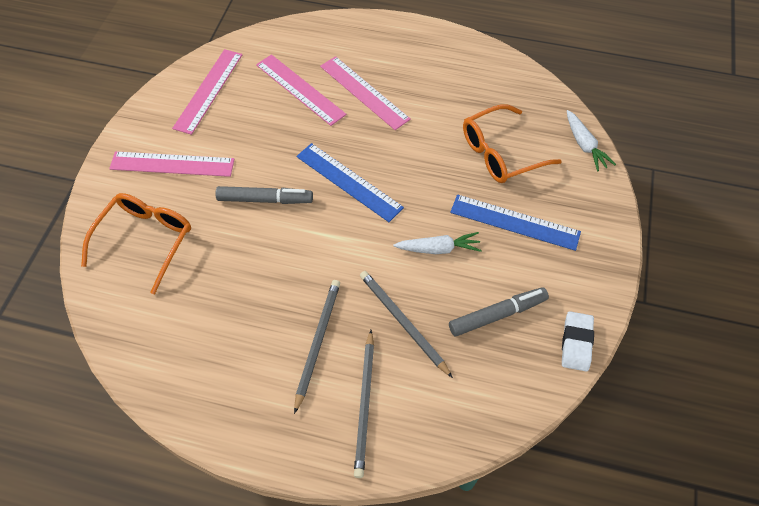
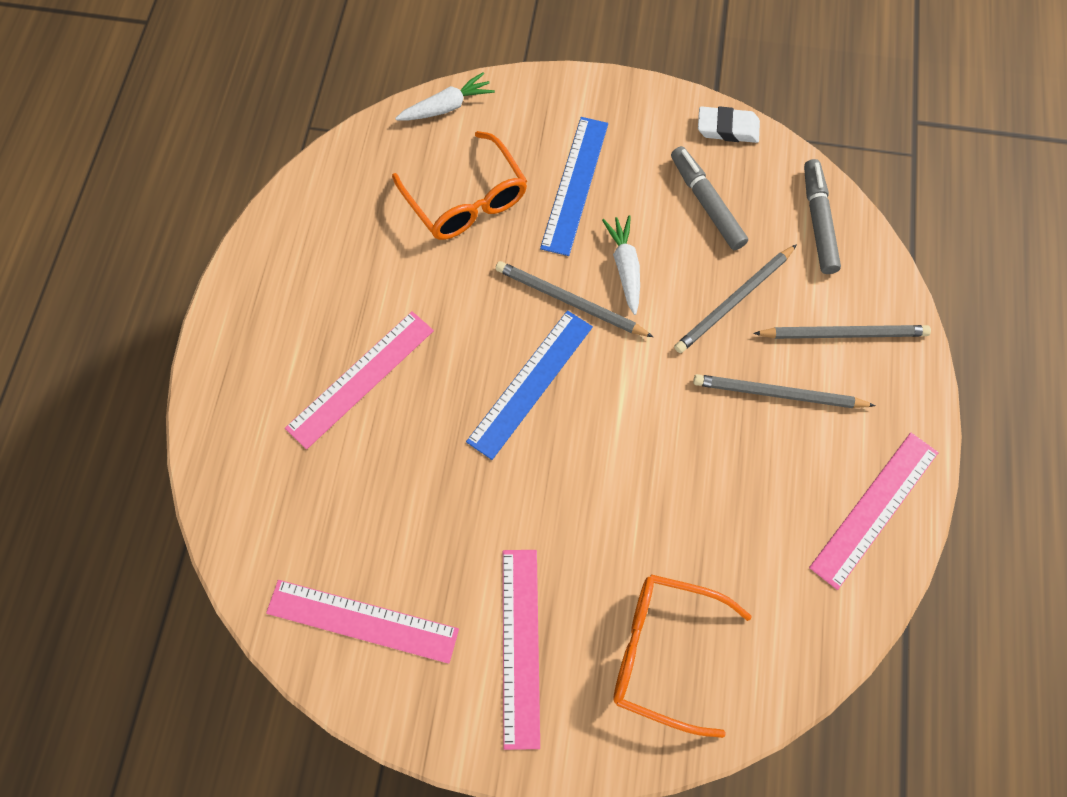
camera: 95 degrees left, 10 degrees up
grey marker [215,186,313,204] -> grey marker moved to [804,159,841,274]
pink ruler [256,54,346,126] -> pink ruler moved to [809,433,939,590]
none -> grey pencil [496,261,653,337]

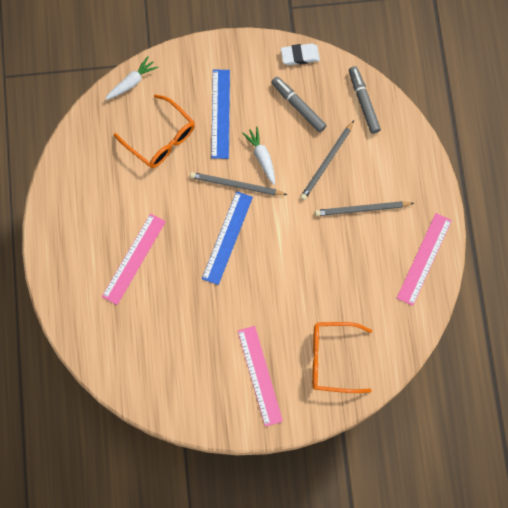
camera: 15 degrees left, 5 degrees up
pink ruler [266,580,459,664] -> none
grey pencil [753,325,931,339] -> none

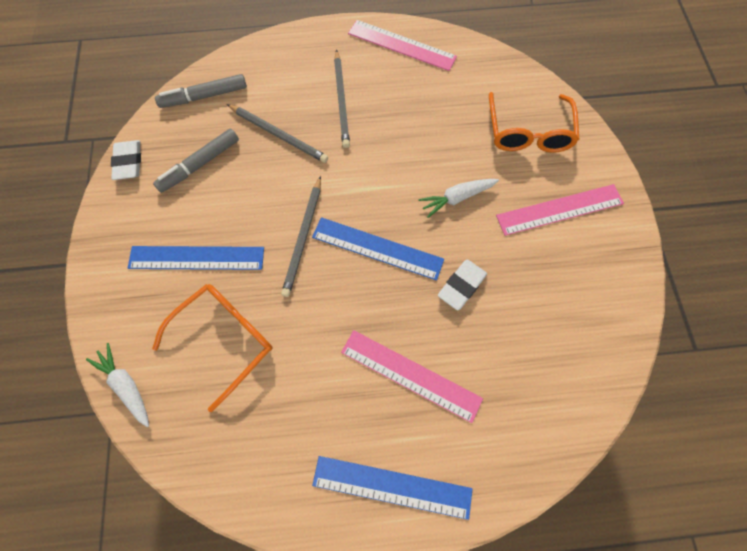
camera: 90 degrees left, 5 degrees down
white carrot [242,127,275,185] -> white carrot moved to [418,179,499,218]
none -> blue ruler [312,456,473,520]
none -> white eraser [438,259,487,311]

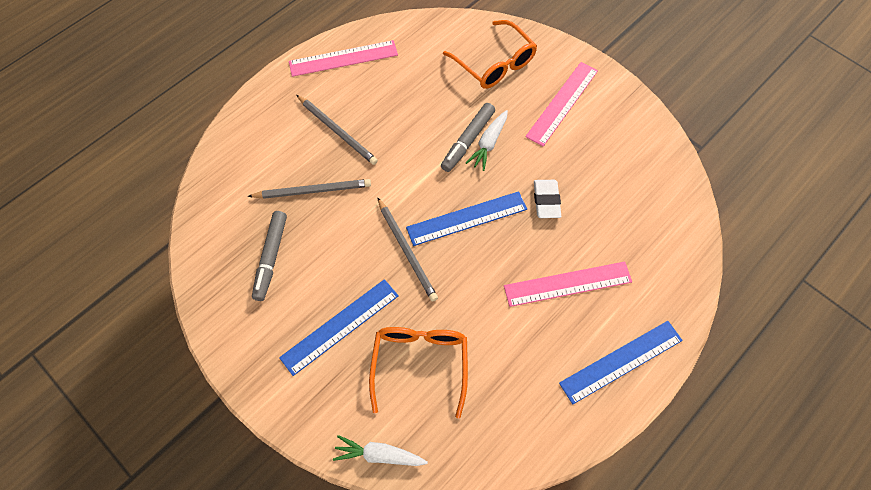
camera: 40 degrees left, 5 degrees down
white eraser [111,140,141,180] -> none
grey marker [155,74,247,108] -> grey marker moved to [441,103,495,172]

